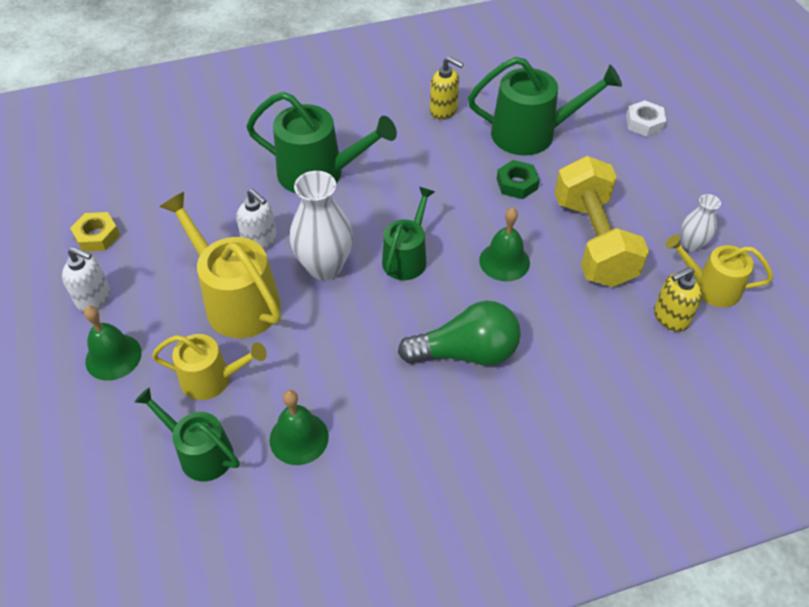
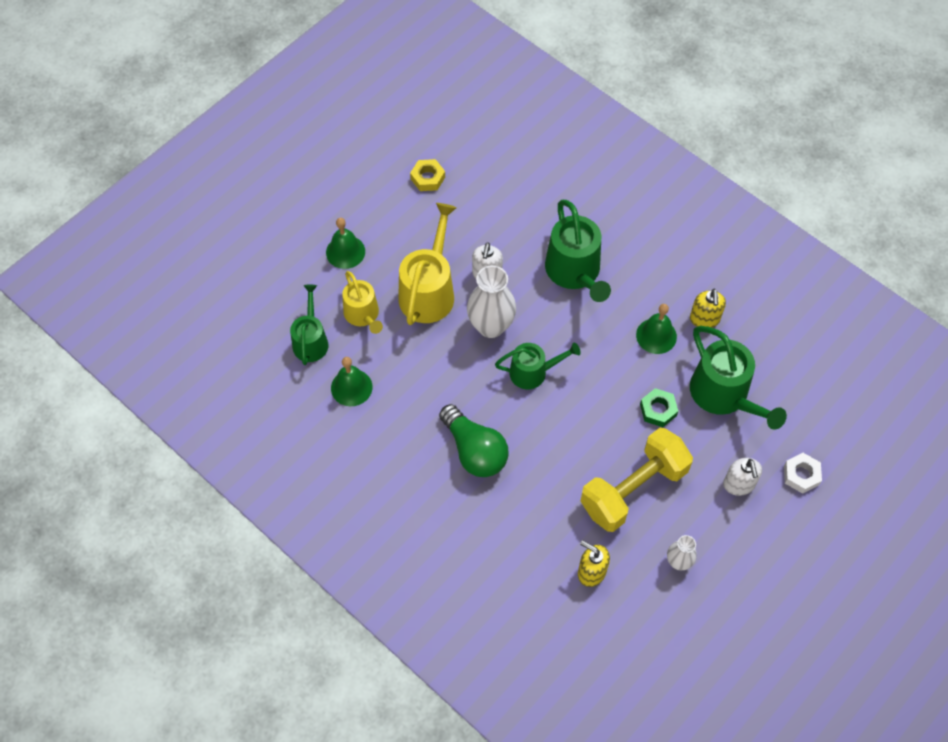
camera: 60 degrees right, 10 degrees up
white soap dispenser [62,247,110,312] -> white soap dispenser moved to [723,458,762,496]
green bell [479,208,530,281] -> green bell moved to [636,304,677,354]
yellow watering can [665,234,773,307] -> none

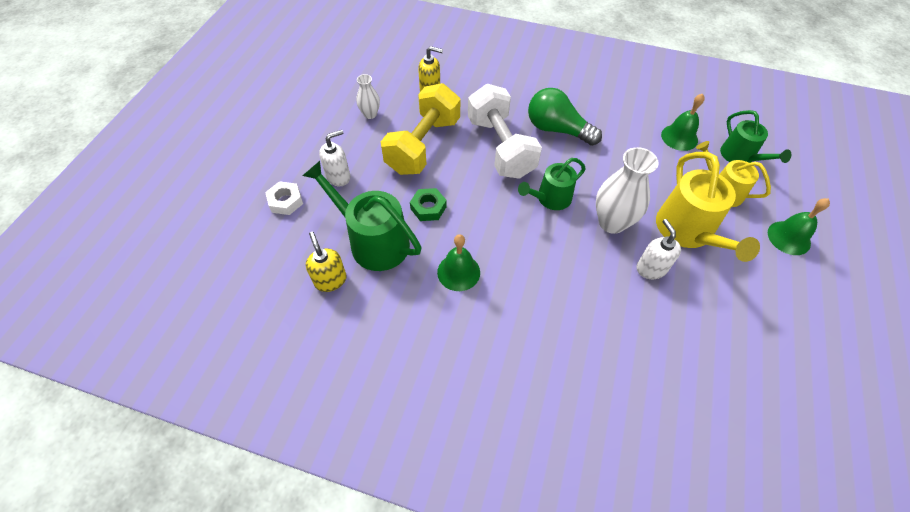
camera: 155 degrees right, 5 degrees down
yellow nut [410,159,445,191] -> none
green watering can [545,200,611,302] -> none
yellow soap dispenser [690,289,726,328] -> yellow soap dispenser moved to [306,232,347,292]
white soap dispenser [723,458,762,496] -> white soap dispenser turned 90 degrees clockwise [319,130,350,186]
none -> white dumbbell [468,84,542,179]

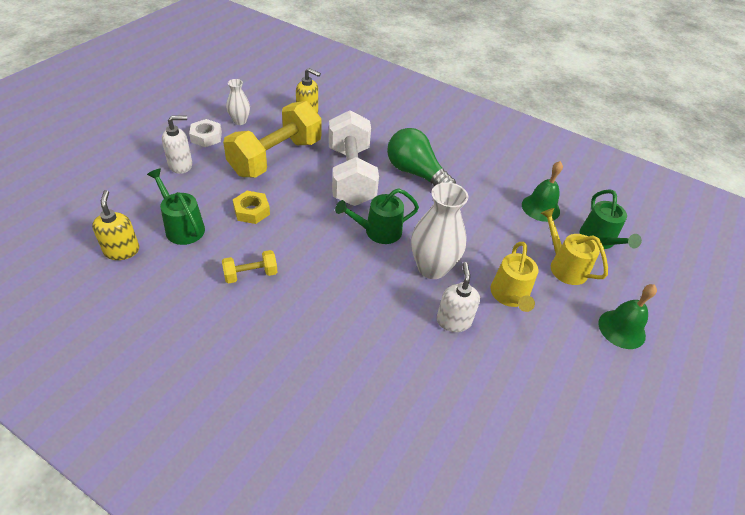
camera: 10 degrees right, 10 degrees down
white nut [265,181,303,215] -> white nut moved to [189,119,222,147]
green watering can [303,161,422,271] -> green watering can [147,168,205,245], size x0.63
green nut [410,188,447,221] -> yellow nut [233,191,270,224]
green bell [437,234,480,291] -> yellow dumbbell [222,250,277,284]
yellow watering can [656,152,760,262] -> yellow watering can [490,242,538,312], size x0.63

